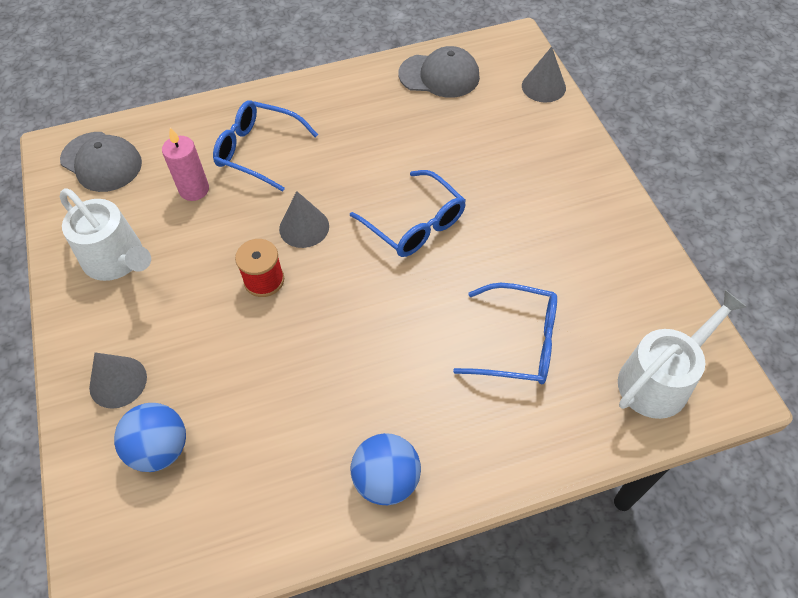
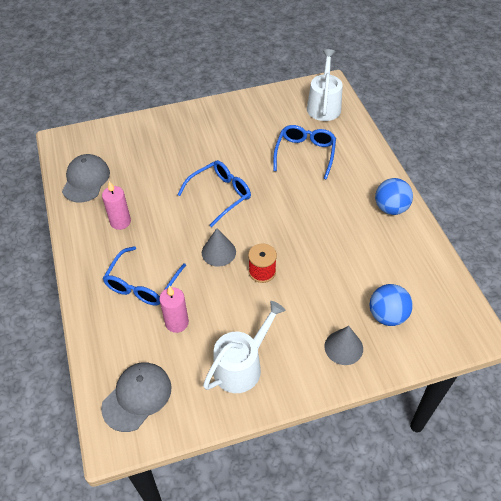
camera: 90 degrees left, 5 degrees down
grey cone [522,47,566,103] -> none
white watering can [618,290,747,419] -> white watering can turned 45 degrees clockwise [307,49,343,121]
none -> pink candle [102,181,131,230]

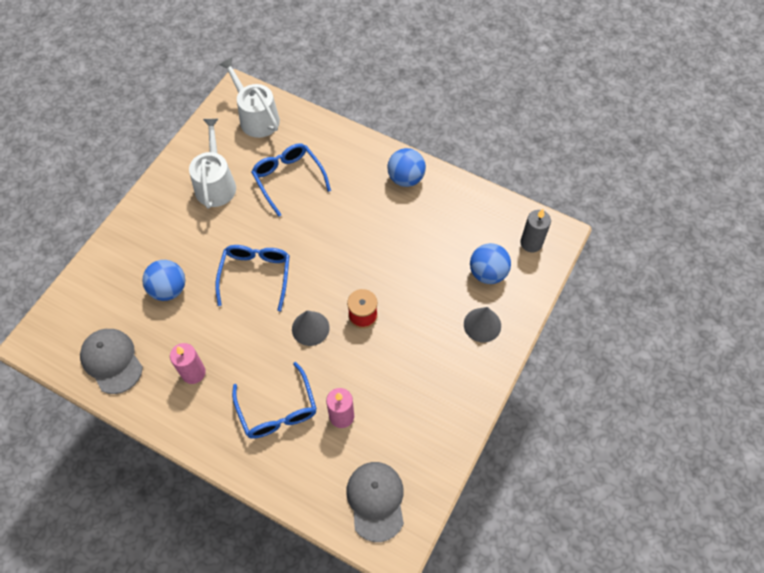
camera: 45 degrees left, 10 degrees up
white watering can [203,301,286,393] -> white watering can moved to [189,119,236,208]
none -> blue ball [142,260,185,301]
none -> grey candle [520,209,551,252]

